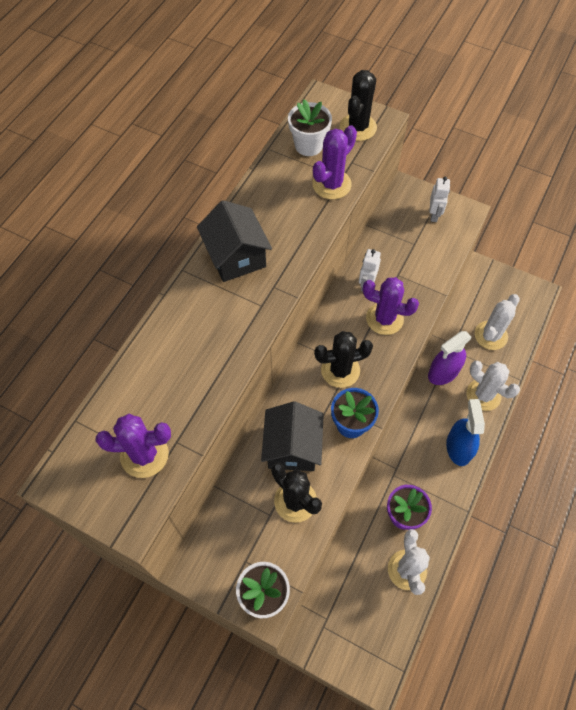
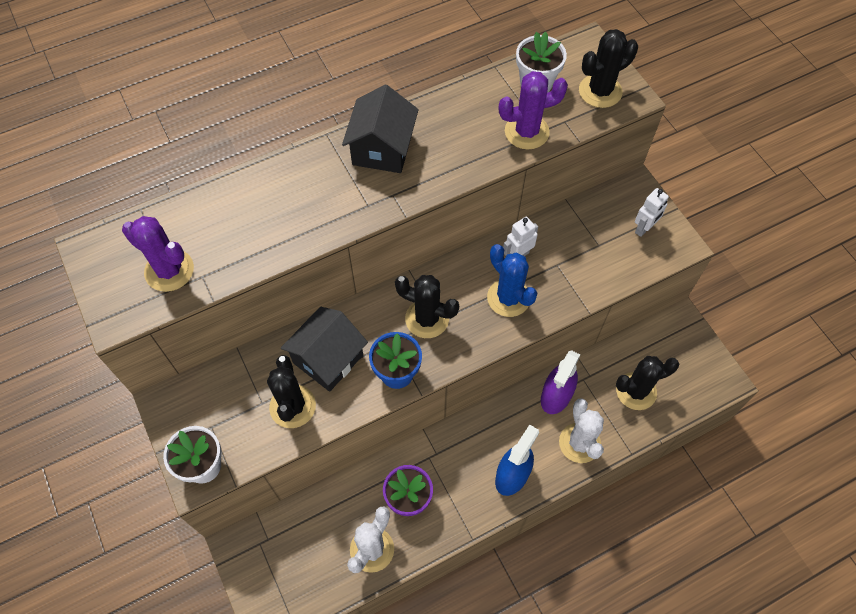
camera: 35 degrees right, 0 degrees up
purple cactus [363,277,419,335] -> blue cactus [487,244,537,317]
purple spray bottle [428,331,472,385] -> purple spray bottle turned 60 degrees counterclockwise [541,350,580,414]
white cactus [475,294,520,350] -> black cactus [616,356,679,410]

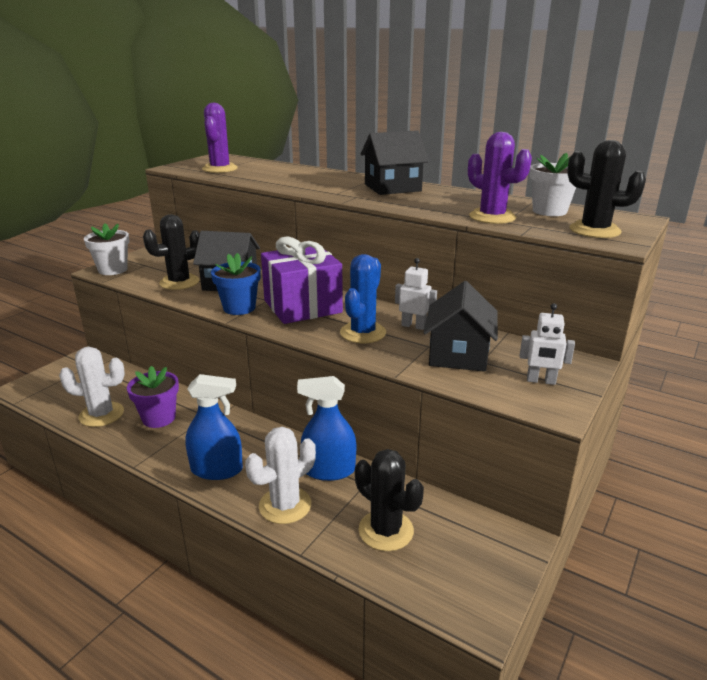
camera: 60 degrees right, 35 degrees down
black cactus [395,275,459,338] -> purple gift [261,236,343,324]
purple spray bottle [541,350,580,414] -> blue spray bottle [297,376,356,481]
none -> black house [423,281,498,372]

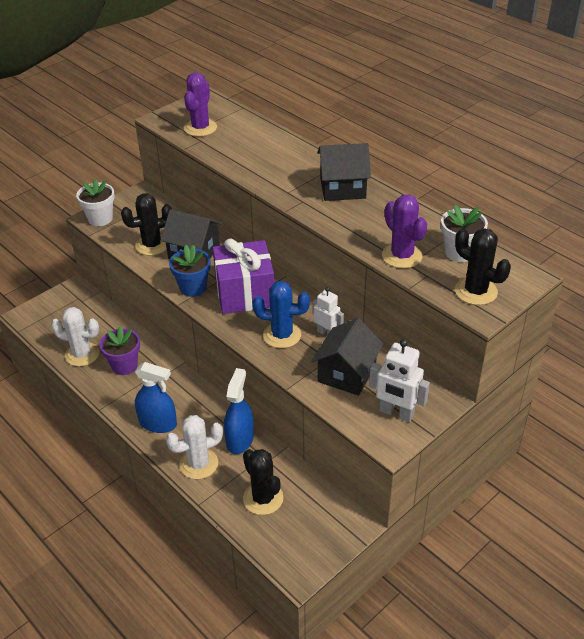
camera: 15 degrees right, 15 degrees up
blue spray bottle [297,376,356,481] -> blue spray bottle turned 90 degrees clockwise [224,368,254,454]
blue cactus [340,254,386,343] -> blue cactus turned 60 degrees clockwise [252,281,310,348]
white robot [520,303,575,385] -> white robot [369,339,430,422], size x1.52

